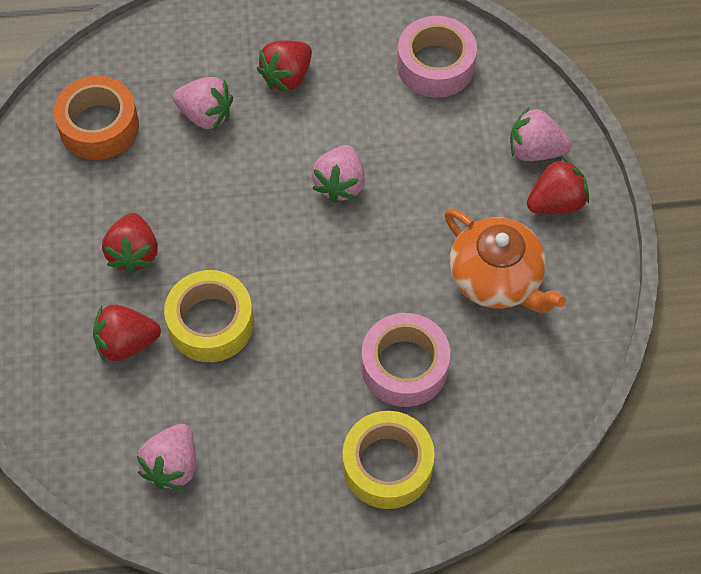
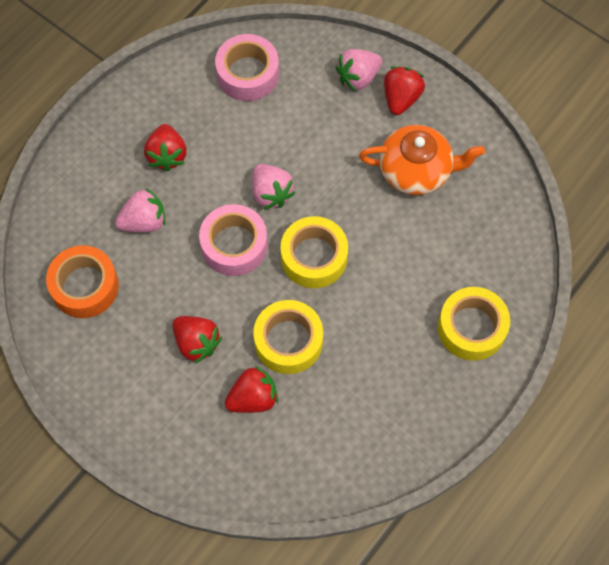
camera: 45 degrees left, 5 degrees up
red strawberry [93,305,161,362] -> red strawberry turned 150 degrees counterclockwise [225,366,278,413]
pink strawberry [137,424,196,489] -> none
pink tape [362,313,450,407] -> pink tape moved to [199,204,267,276]
none -> yellow tape [280,216,348,288]

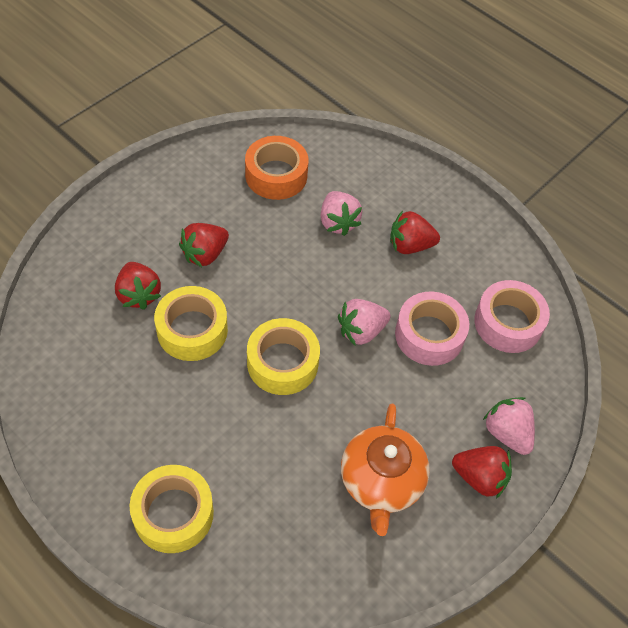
camera: 90 degrees right, 10 degrees down
pink tape [199,204,267,276] -> pink tape moved to [395,292,469,366]

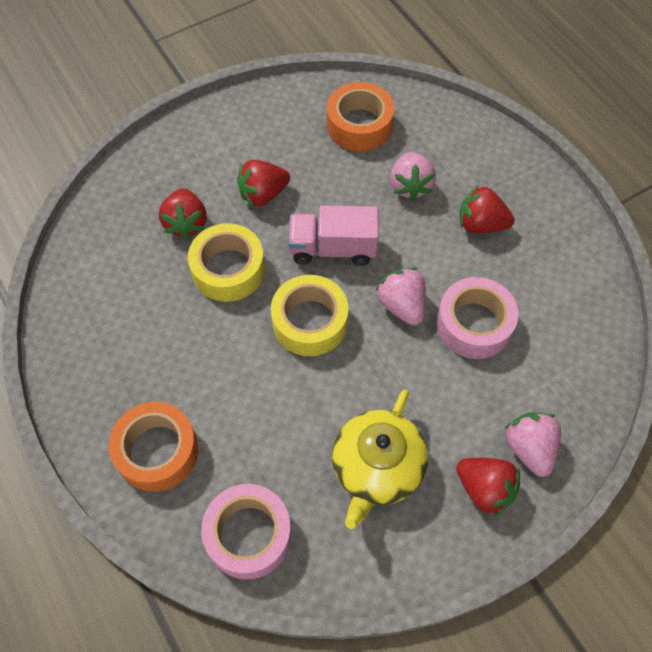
camera: 20 degrees right, 5 degrees up
yellow tape [130,465,214,553] -> orange tape [109,402,198,492]
pink strawberry [338,299,391,346] -> pink strawberry turned 75 degrees clockwise [376,267,426,326]
orange teapot [341,403,430,536] -> yellow teapot [332,390,428,529]
pink tape [474,280,550,353] -> pink tape moved to [201,484,292,580]
none -> pink truck [288,205,379,266]

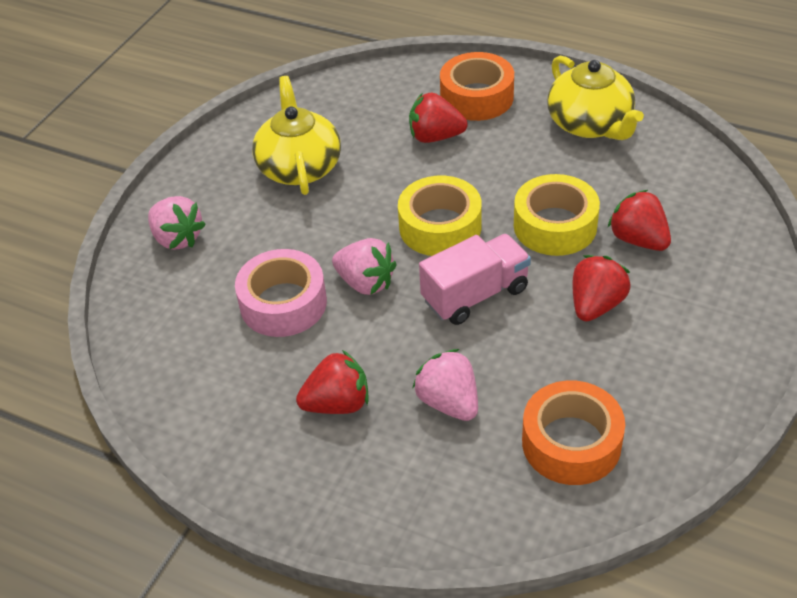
camera: 150 degrees right, 15 degrees down
pink tape [201,484,292,580] -> none
red strawberry [456,458,520,517] -> red strawberry moved to [409,93,468,143]
none -> yellow teapot [547,55,644,140]

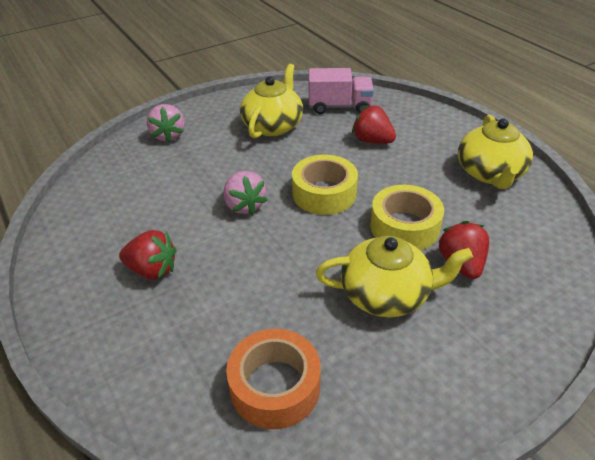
camera: 30 degrees right, 5 degrees down
pink tape [235,249,327,337] -> none
pink strawberry [413,349,478,421] -> none
pink truck [419,234,531,325] -> pink truck moved to [309,68,374,114]
orange tape [440,52,514,121] -> none
red strawberry [573,255,631,322] -> yellow teapot [316,236,473,317]

